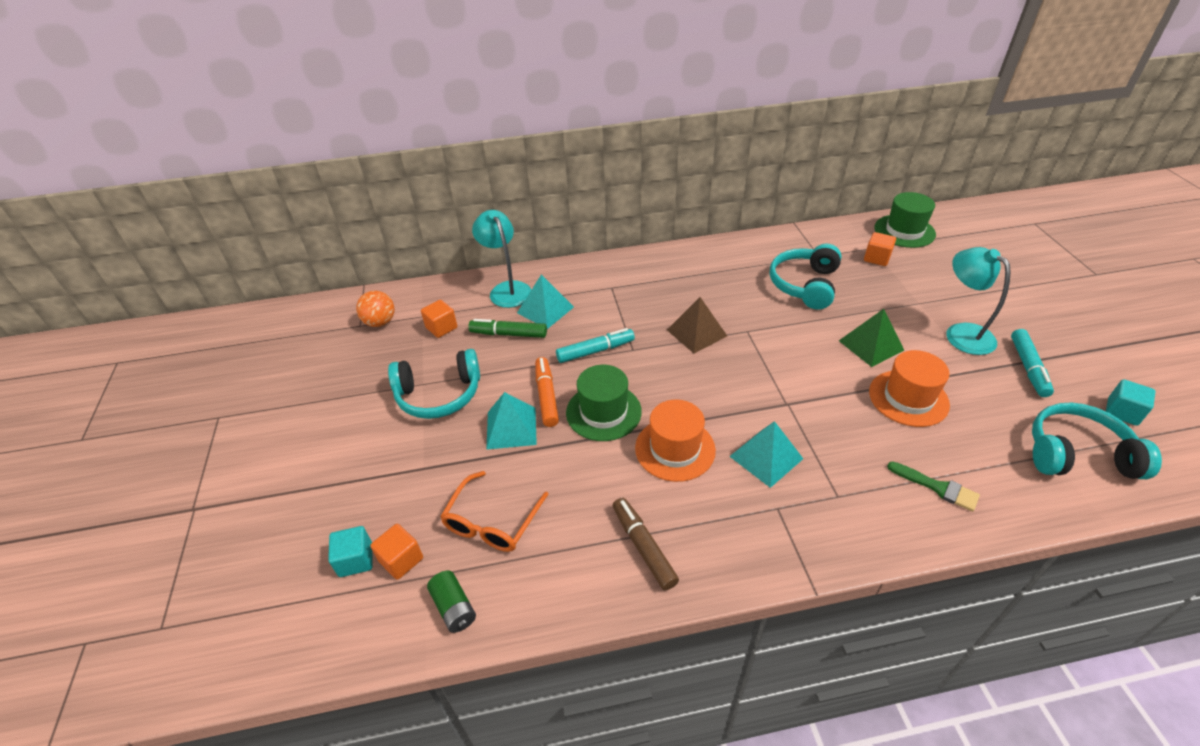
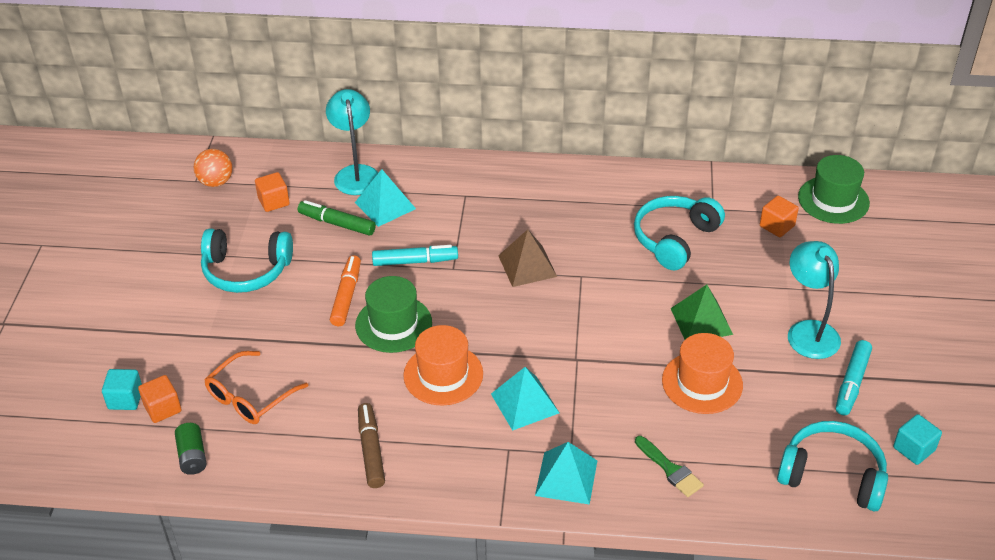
camera: 15 degrees right, 0 degrees up
turquoise pyramid [486,392,537,450] -> turquoise pyramid moved to [535,442,597,505]

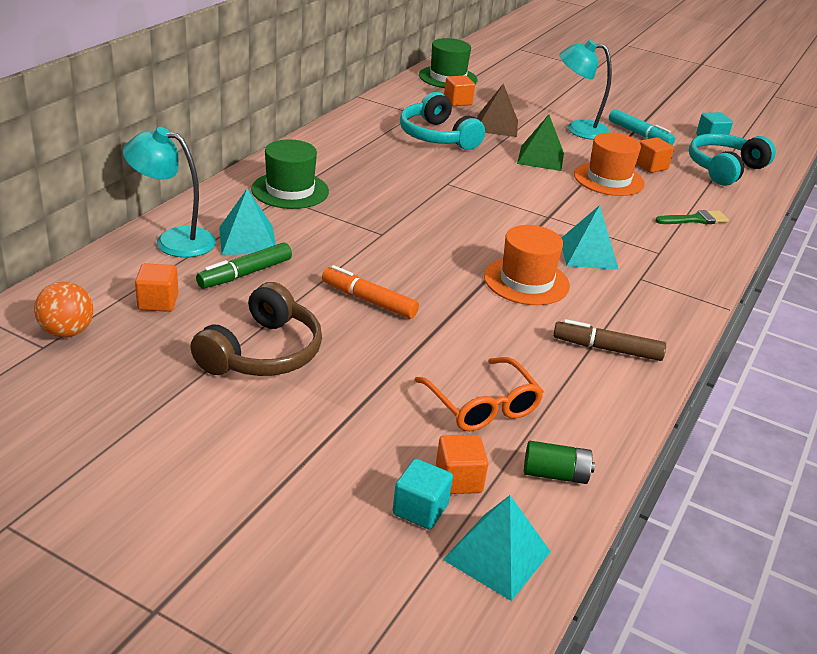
camera: 70 degrees left, 10 degrees down
turquoise headphones [201,228,293,293] -> brown headphones [190,282,322,376]
green hat [355,276,432,353] -> green hat moved to [251,139,329,209]
turquoise marker [372,245,458,266] -> none
brown pyramid [498,229,557,287] -> brown pyramid moved to [477,84,518,137]
turquoise pyramid [535,442,597,505] -> turquoise pyramid moved to [443,495,551,601]
none -> orange cube [636,137,674,173]

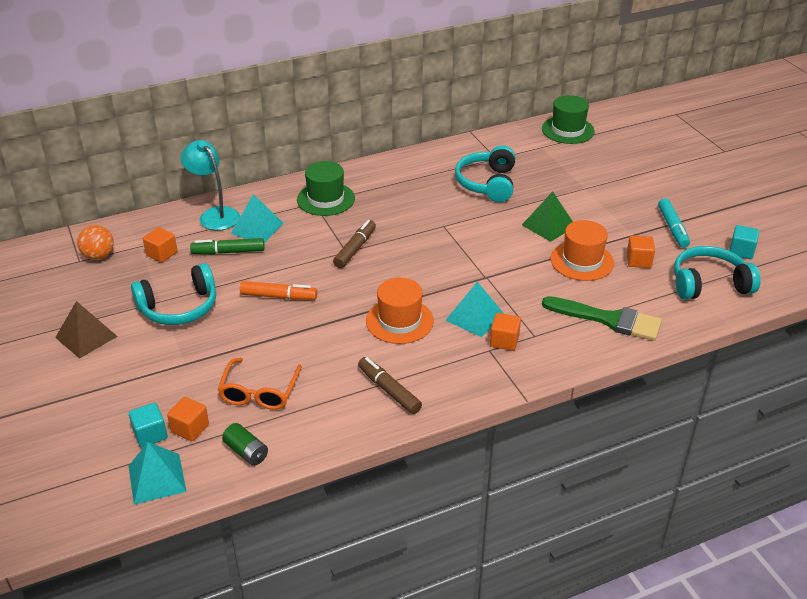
camera: 40 degrees right, 5 degrees up
brown headphones [190,282,322,376] -> turquoise headphones [131,263,216,325]
orange marker [322,265,419,319] -> orange marker turned 120 degrees clockwise [240,281,317,300]
orange cube [444,75,475,106] -> orange cube moved to [490,313,521,351]
brown pyramid [477,84,518,137] -> brown pyramid moved to [55,301,118,358]
turquoise lamp [559,40,612,140] -> none
green brush [655,210,729,224] -> green brush [542,296,662,341], size x1.74
none -> brown marker [333,220,376,268]

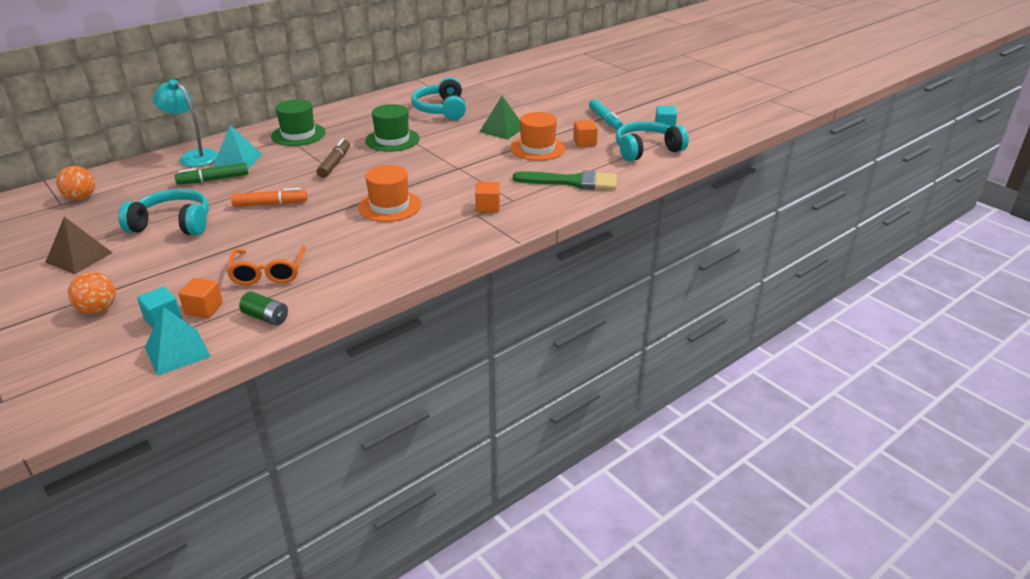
camera: 15 degrees left, 5 degrees down
turquoise headphones [131,263,216,325] -> turquoise headphones turned 135 degrees counterclockwise [118,189,209,235]
orange cube [143,227,177,263] -> none
brown marker [358,357,422,414] -> none
turquoise pyramid [445,282,504,338] -> none
green hat [542,95,595,144] -> green hat moved to [365,104,420,152]
none -> orange ball [68,272,116,314]

